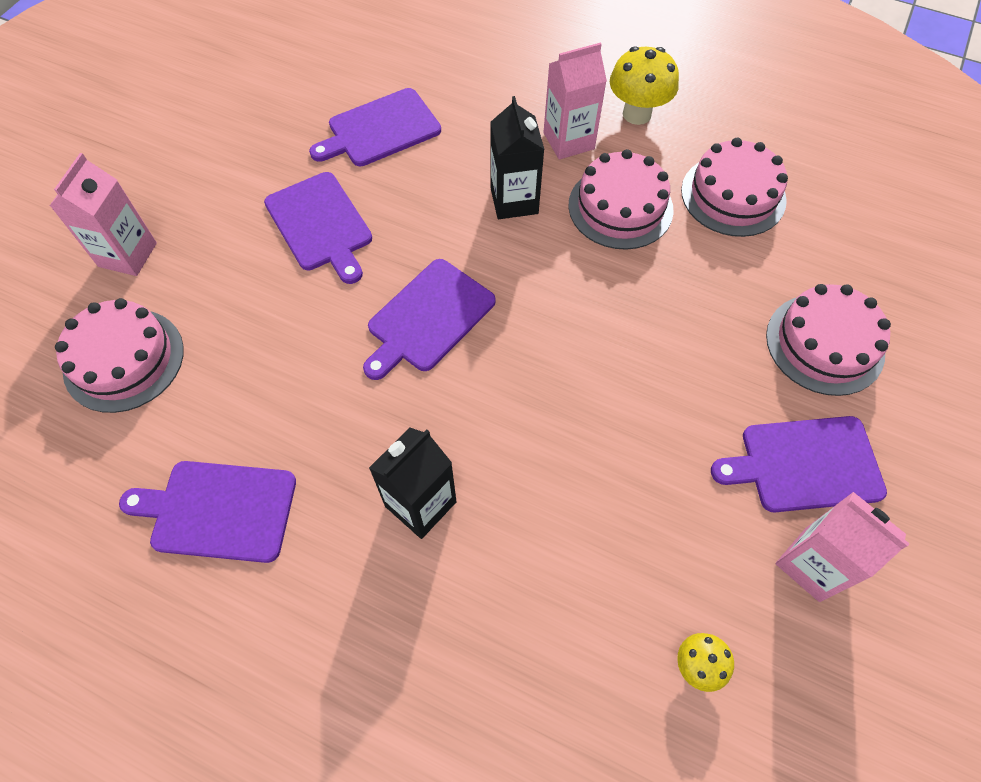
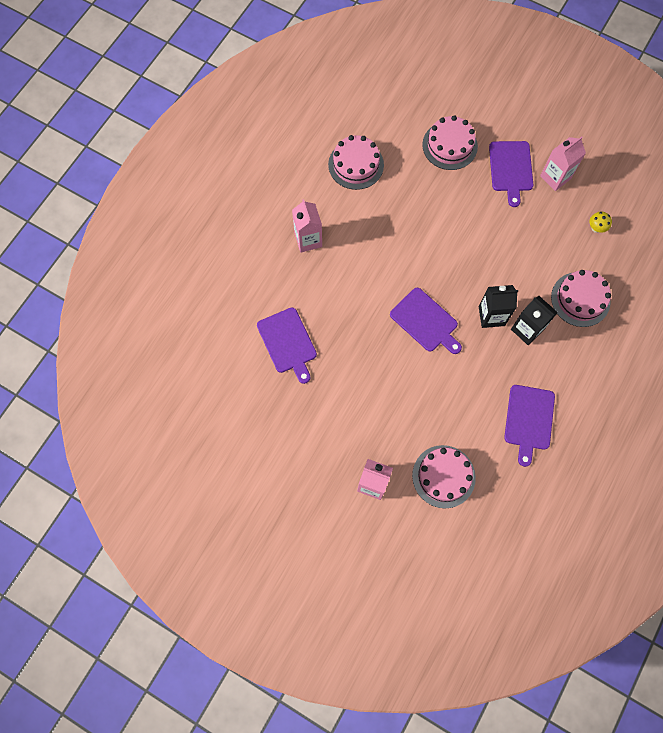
camera: 85 degrees left, 10 degrees up
purple cutting board [264,172,372,284] -> none
black carton [490,96,544,219] -> black carton moved to [479,285,518,328]
pink cake [568,149,674,250] -> pink cake moved to [551,270,611,327]
yellow mushroom [610,46,679,125] -> none

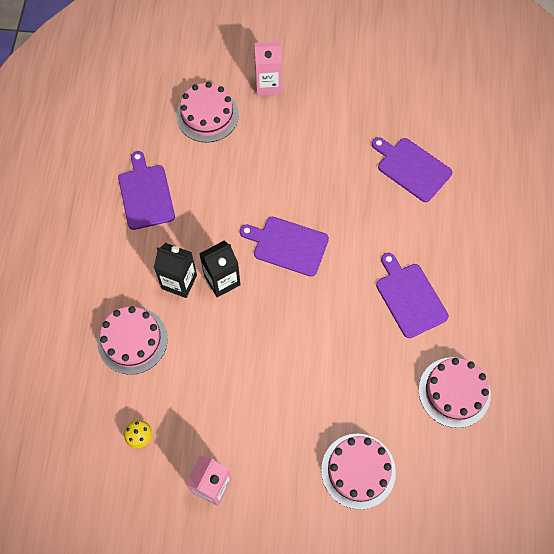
camera: 155 degrees right, 5 degrees down
pink carton [292,199,322,253] -> none
purple cutting board [489,141,533,207] -> purple cutting board moved to [376,253,449,338]

